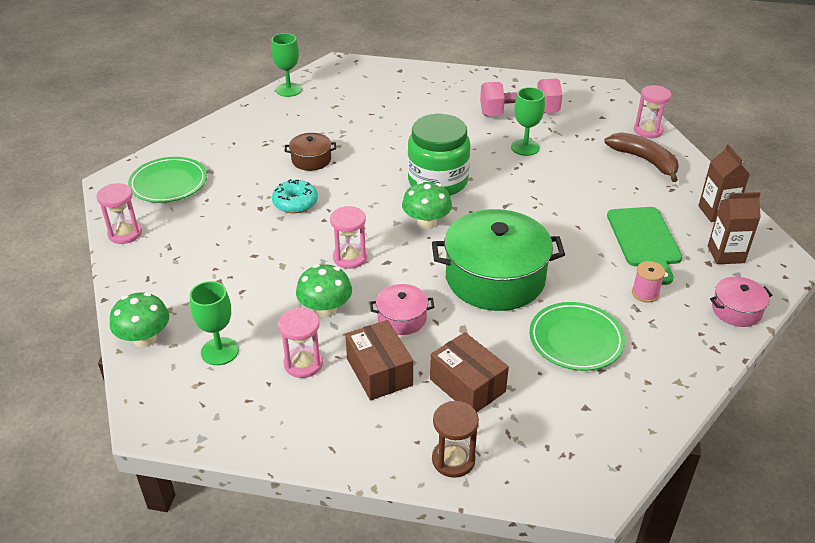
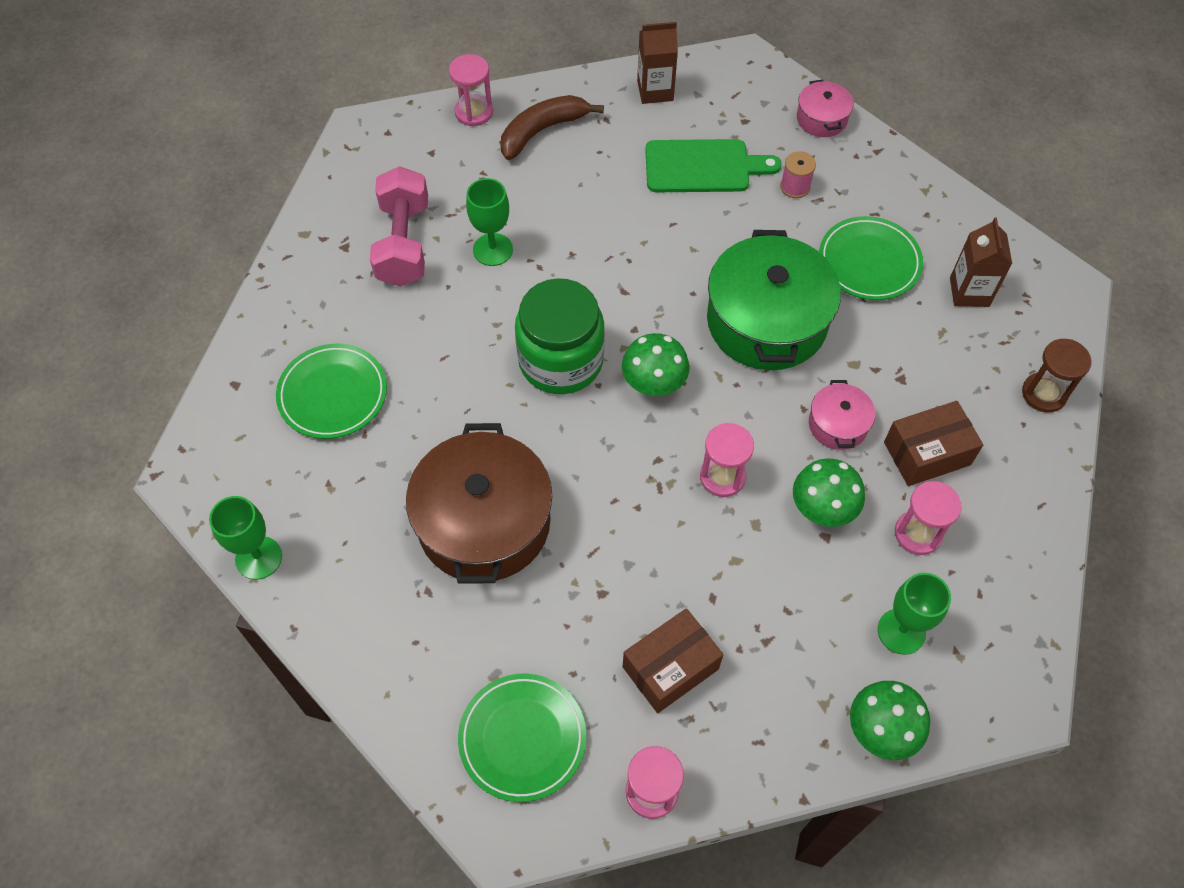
camera: 85 degrees left, 20 degrees up
turquoise donut [272,179,318,213] -> none
brown pot [285,133,336,171] -> brown pot [406,423,552,584], size x2.13
brown box [430,332,509,412] -> brown box moved to [623,608,723,713]
brown carton [708,192,761,264] -> brown carton moved to [950,217,1012,307]
none -> green plate [276,344,387,439]

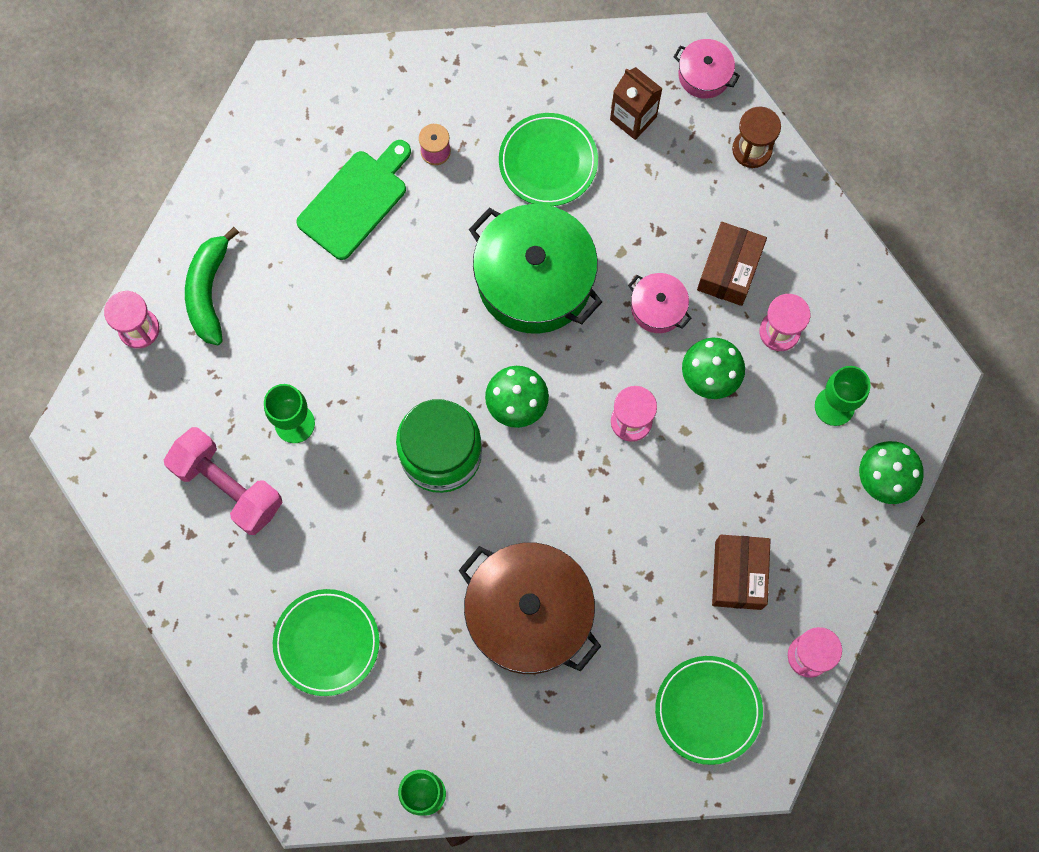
camera: 50 degrees left, 15 degrees up
brown banana [501,95,604,160] -> green banana [185,227,239,345]
brown carton [637,22,678,104] -> none
pink pot [797,79,853,137] -> pink pot moved to [674,39,740,99]

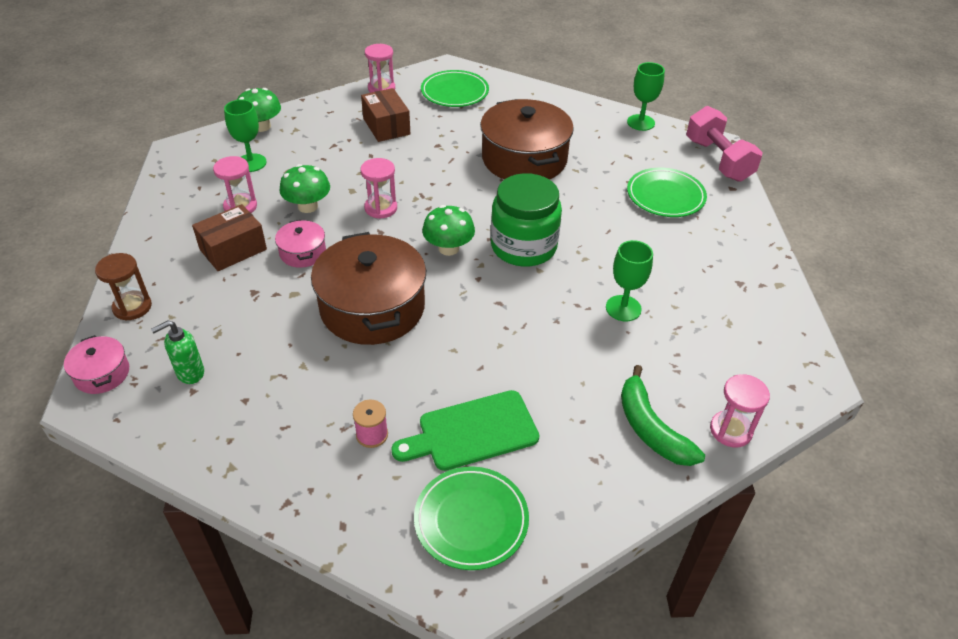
camera: 150 degrees left, 30 degrees down
pink dumbbell [164,427,283,535] -> pink dumbbell moved to [686,106,763,182]
green banana [185,227,239,345] -> green banana turned 120 degrees clockwise [621,365,705,466]
green pot [469,204,602,334] -> brown pot [311,232,426,345]
green plate [499,113,598,206] -> green plate moved to [414,466,529,570]
brown carton [610,67,663,140] -> green soap dispenser [151,320,204,384]
brown box [712,535,771,610] -> brown box turned 60 degrees counterclockwise [361,88,410,142]

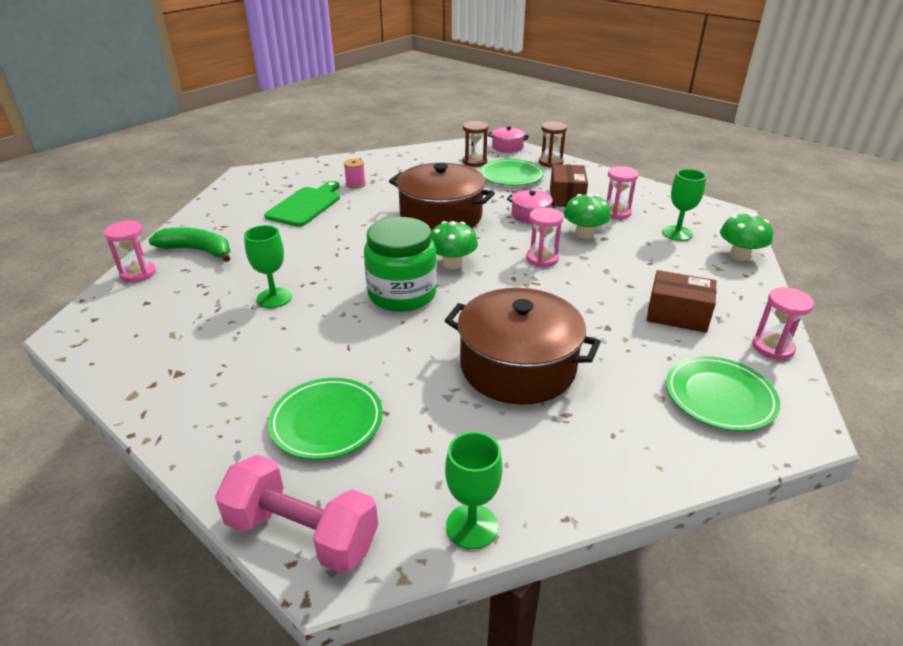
camera: 135 degrees right, 10 degrees down
green soap dispenser [151,320,204,384] -> brown hourglass [462,121,488,167]
green plate [414,466,529,570] -> green plate moved to [480,159,544,186]

